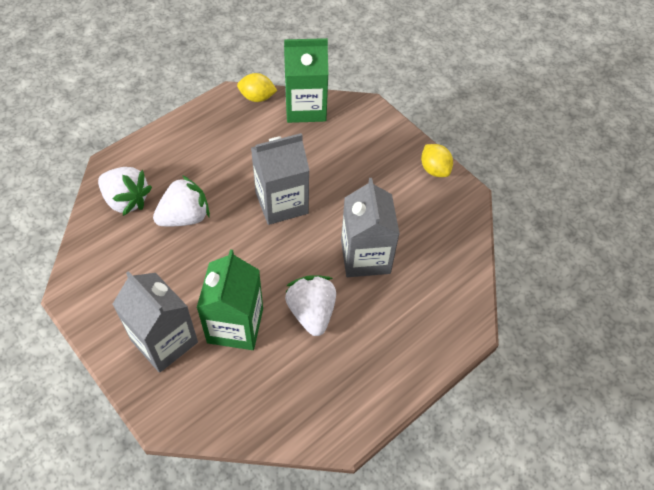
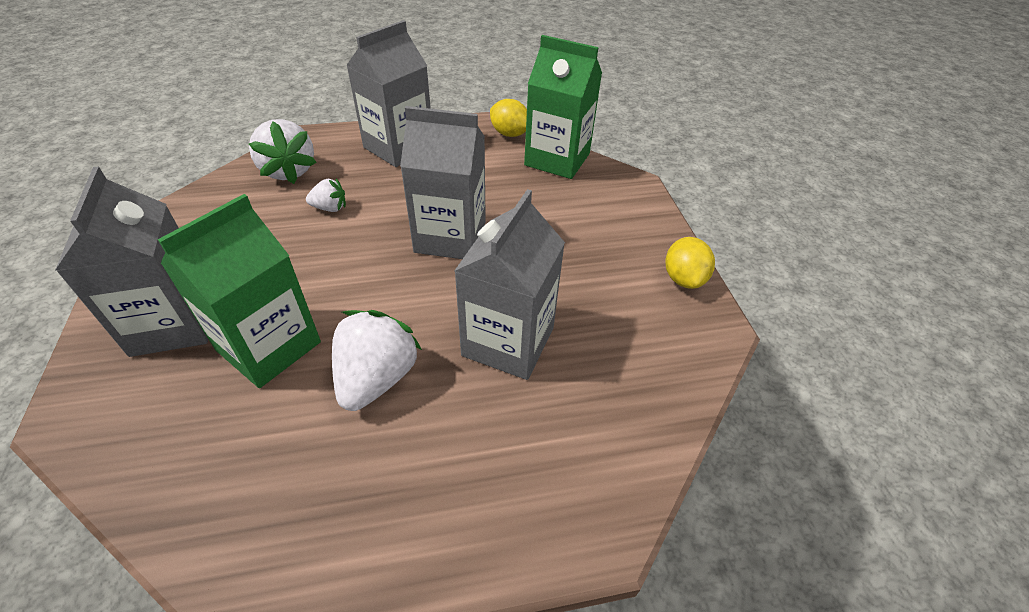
camera: 30 degrees right, 10 degrees down
white strawberry [153,175,210,227] -> white strawberry [306,178,346,212], size x0.53
none -> grey carton [346,20,431,167]

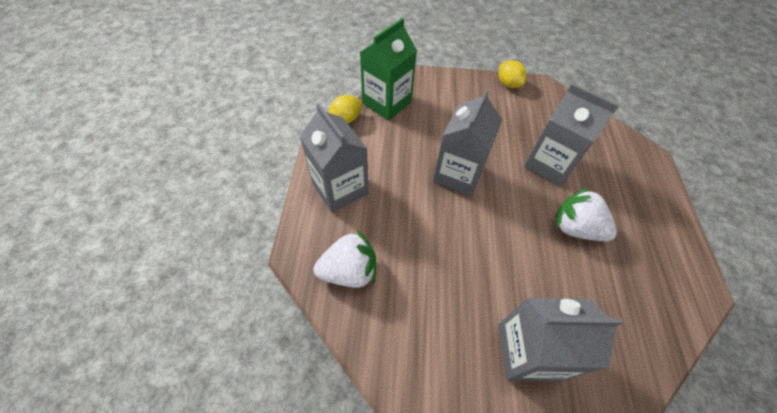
camera: 75 degrees left, 10 degrees up
green carton [158,194,321,388] -> none
white strawberry [306,178,346,212] -> none
yellow lemon [665,237,715,289] -> yellow lemon turned 45 degrees clockwise [498,60,526,88]

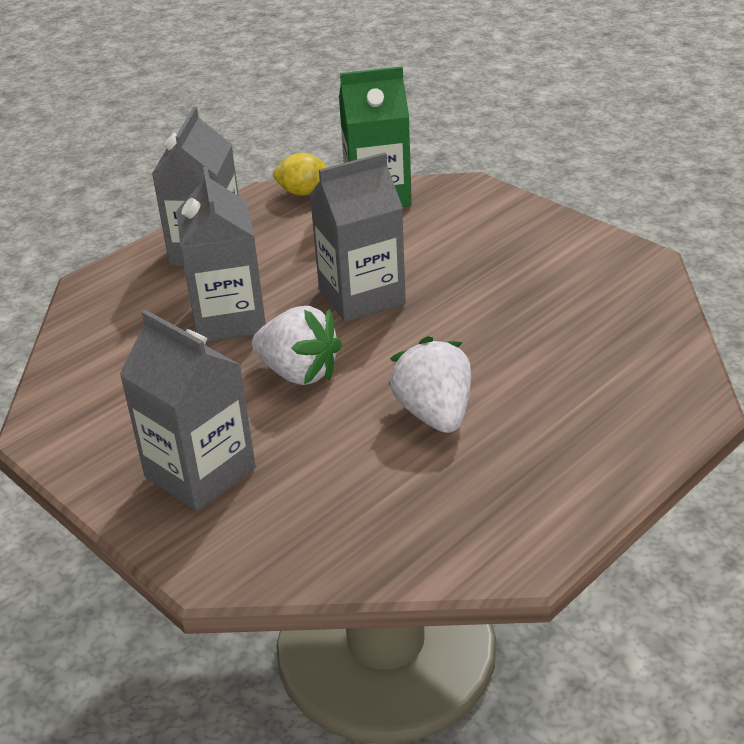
camera: 45 degrees right, 20 degrees down
white strawberry [313,230,376,288] -> white strawberry moved to [252,306,342,385]
yellow lemon [498,60,526,88] -> none
grey carton [524,83,619,187] -> grey carton moved to [176,167,266,342]

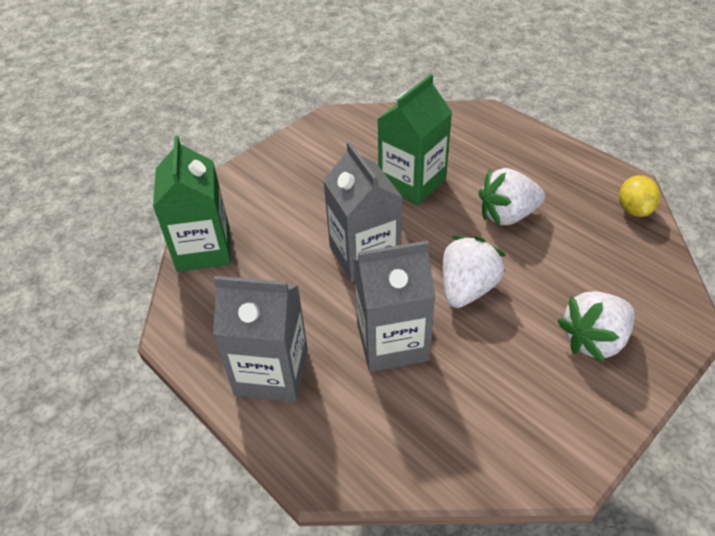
camera: 90 degrees left, 10 degrees up
grey carton [119,310,256,511] -> white strawberry [558,291,635,363]
yellow lemon [273,153,327,196] -> yellow lemon moved to [619,175,660,217]
none -> green carton [377,74,452,205]

